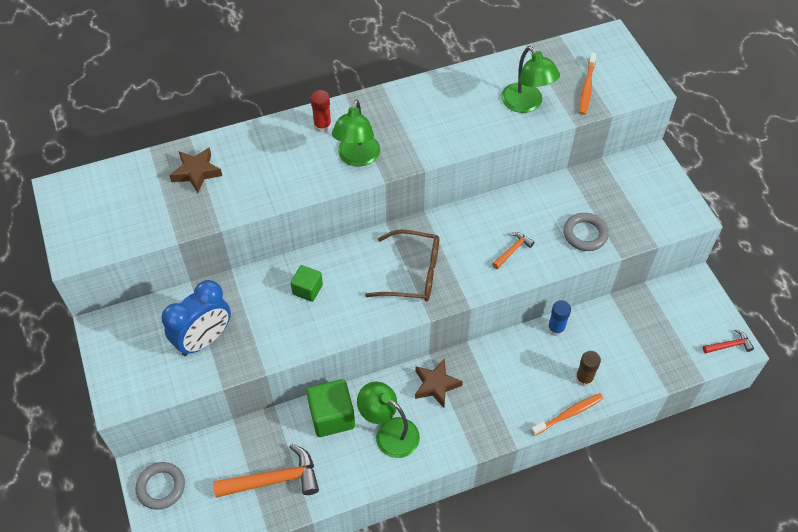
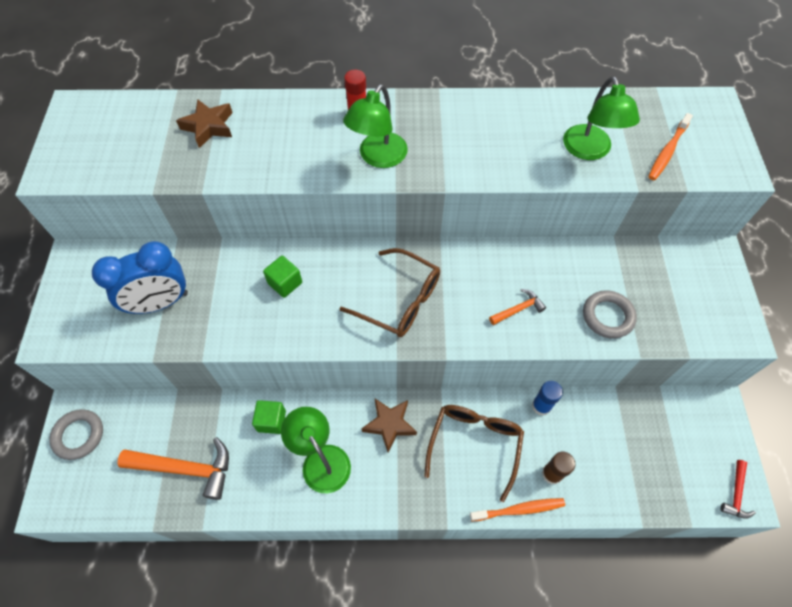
camera: 20 degrees right, 5 degrees up
green cube [306,379,355,437] -> green cube [252,400,286,434], size x0.61
red hammer [703,329,754,354] -> red hammer turned 105 degrees clockwise [720,460,756,519]
none -> brown glasses [424,405,524,502]

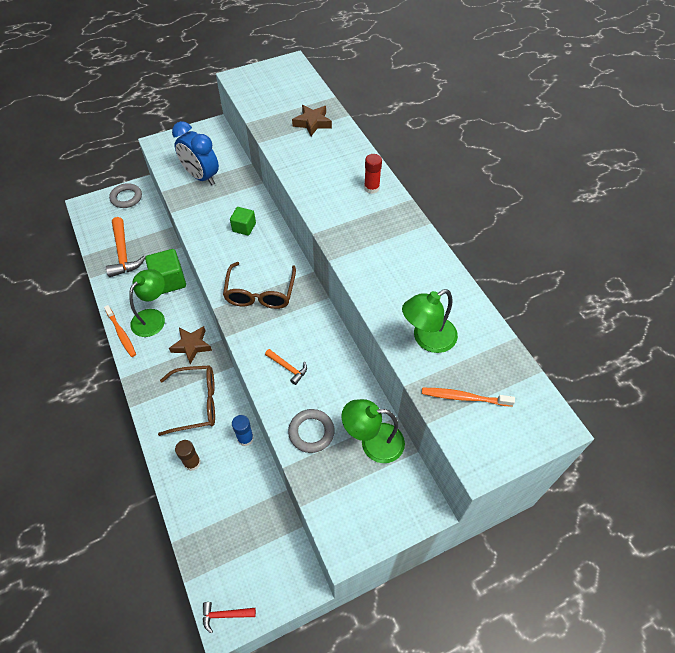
camera: 65 degrees right, 5 degrees down
green cube [252,400,286,434] -> green cube [145,249,186,294], size x1.65
green lamp [343,84,408,168] -> green lamp moved to [342,399,405,463]
orange toothbrush [470,498,565,522] -> orange toothbrush moved to [104,305,136,357]

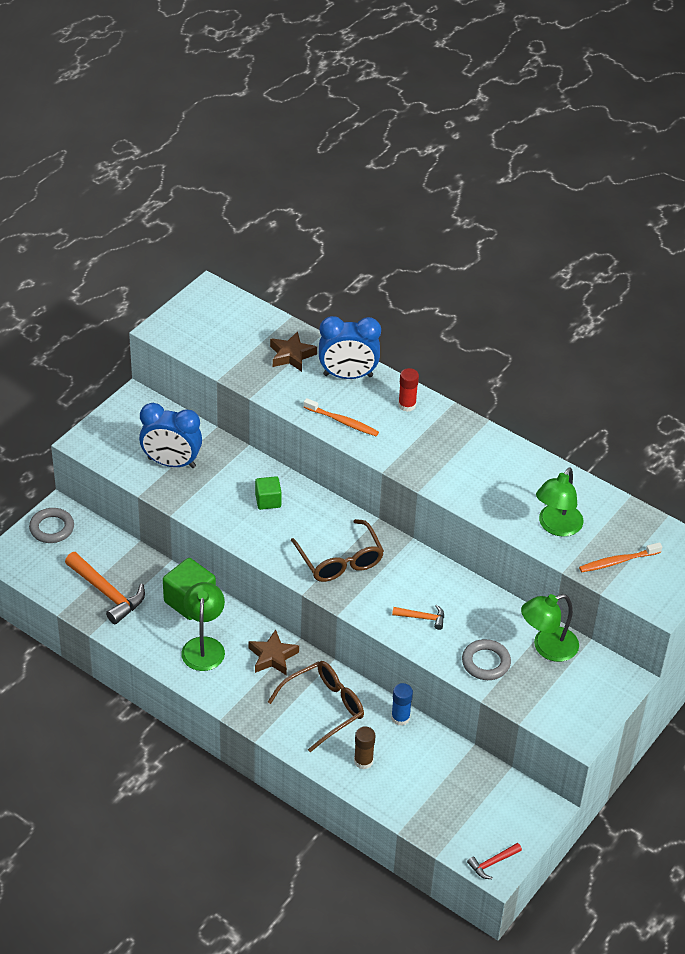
camera: 30 degrees left, 10 degrees down
orange toothbrush [104,305,136,357] -> orange toothbrush moved to [304,398,379,436]
none -> blue clock [319,316,381,379]

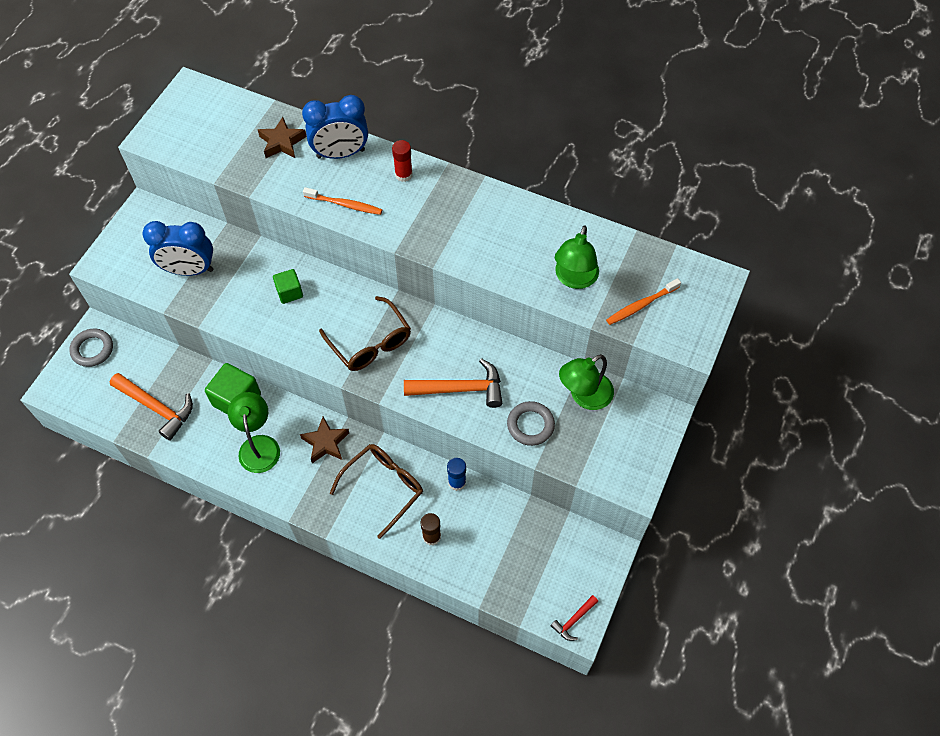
camera: 10 degrees left, 15 degrees up
orange hammer [392,605,444,630] -> orange hammer [404,358,502,408], size x1.92

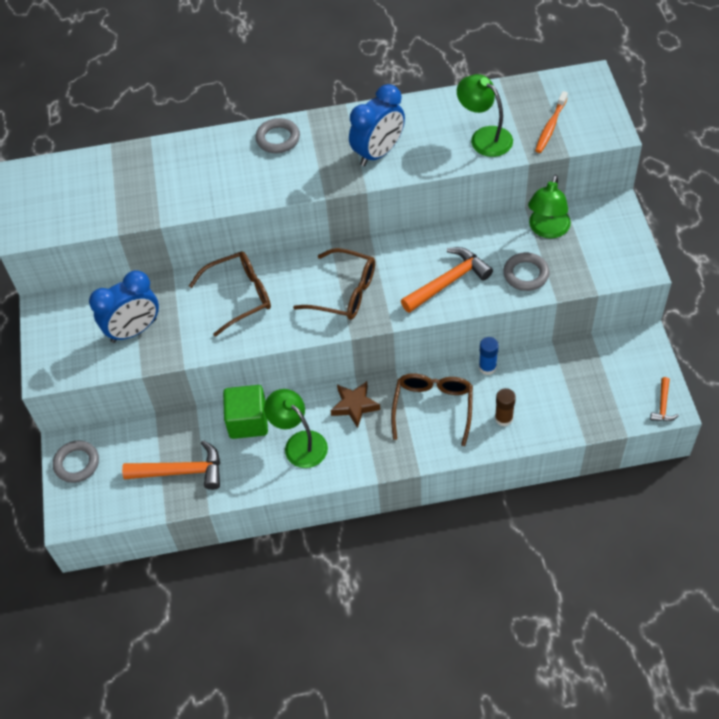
camera: 30 degrees left, 5 degrees down
brown star [258,117,307,158] -> none
green cube [273,269,303,304] -> brown glasses [189,251,271,337]
blue clock [302,95,368,159] -> blue clock moved to [349,84,405,166]
orange toothbrush [303,187,383,215] -> none
red glue stick [392,140,413,182] -> grey ring [255,118,300,153]
red hammer [551,595,598,641] -> orange hammer [650,377,679,421]
green lamp [555,225,599,289] -> green lamp turned 150 degrees clockwise [457,74,513,157]

